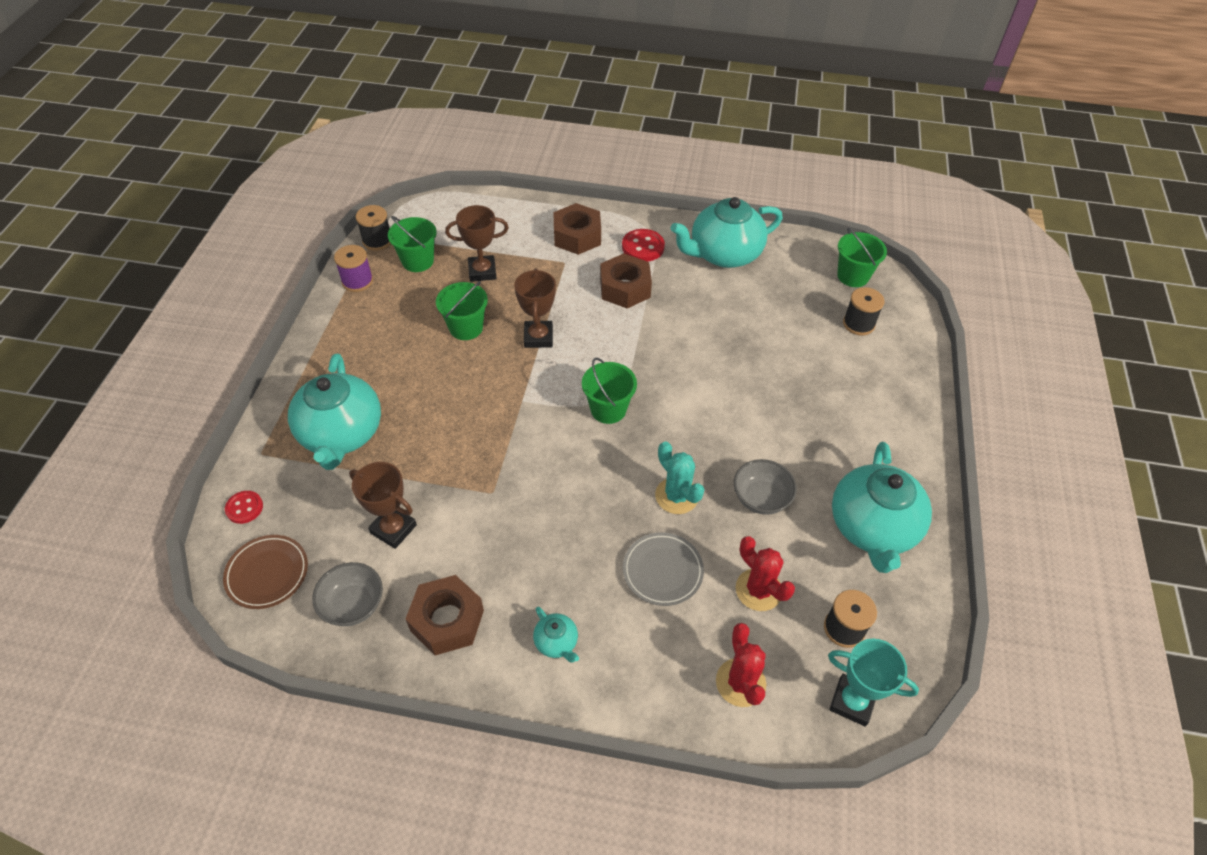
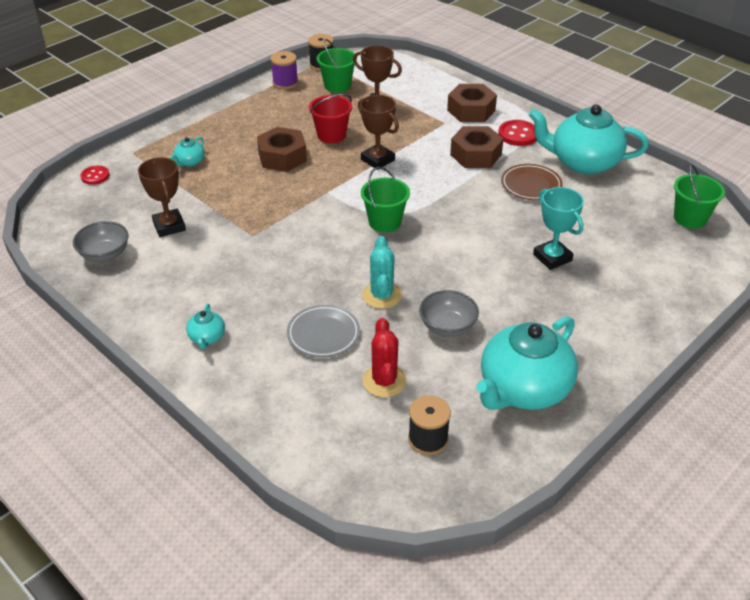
camera: 35 degrees right, 10 degrees down
brown plate [223,535,308,609] -> brown plate moved to [501,164,562,200]
turquoise teapot [288,354,381,470] -> turquoise teapot [170,137,205,167], size x0.43
brown nut [406,575,484,655] -> brown nut moved to [257,127,307,172]
green bucket [436,281,488,340] -> red bucket [309,94,352,143]
brown trophy [514,269,556,348] -> brown trophy turned 75 degrees counterclockwise [358,95,399,170]
red cactus [716,623,766,707] -> none
turquoise trophy [828,639,919,727] -> turquoise trophy moved to [533,187,584,270]
black spool [843,287,885,335] -> none

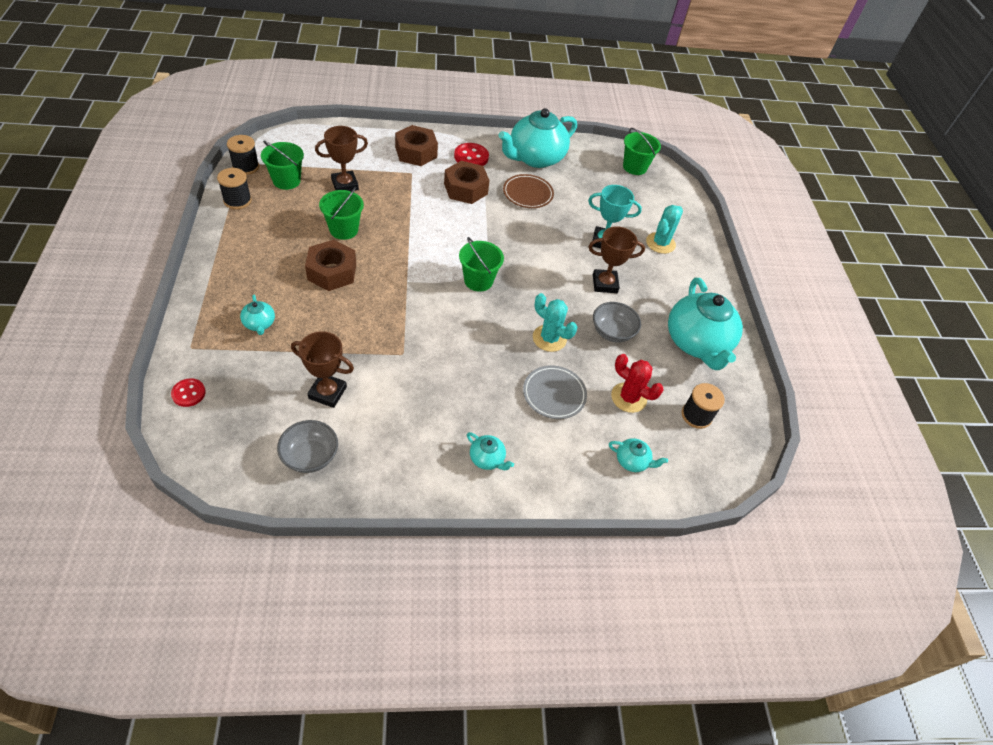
camera: 55 degrees left, 10 degrees up
purple spool [270,51,298,89] -> black spool [217,168,252,209]
red bucket [309,94,352,143] -> green bucket [319,187,364,240]
brown trophy [358,95,399,170] -> brown trophy moved to [589,226,645,293]
none -> turquoise teapot [609,438,668,472]
none -> turquoise cactus [646,205,683,254]

